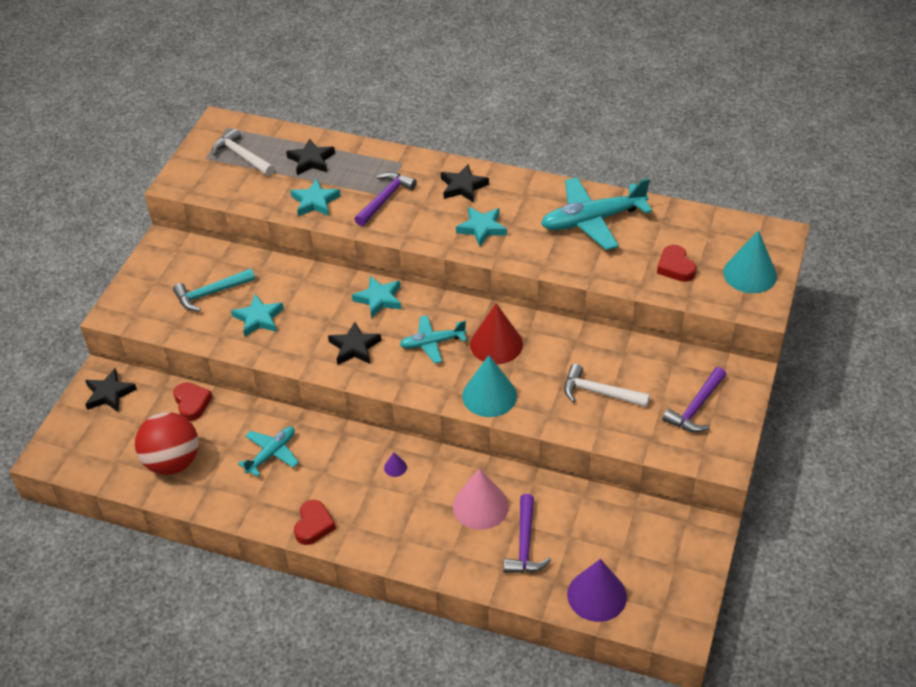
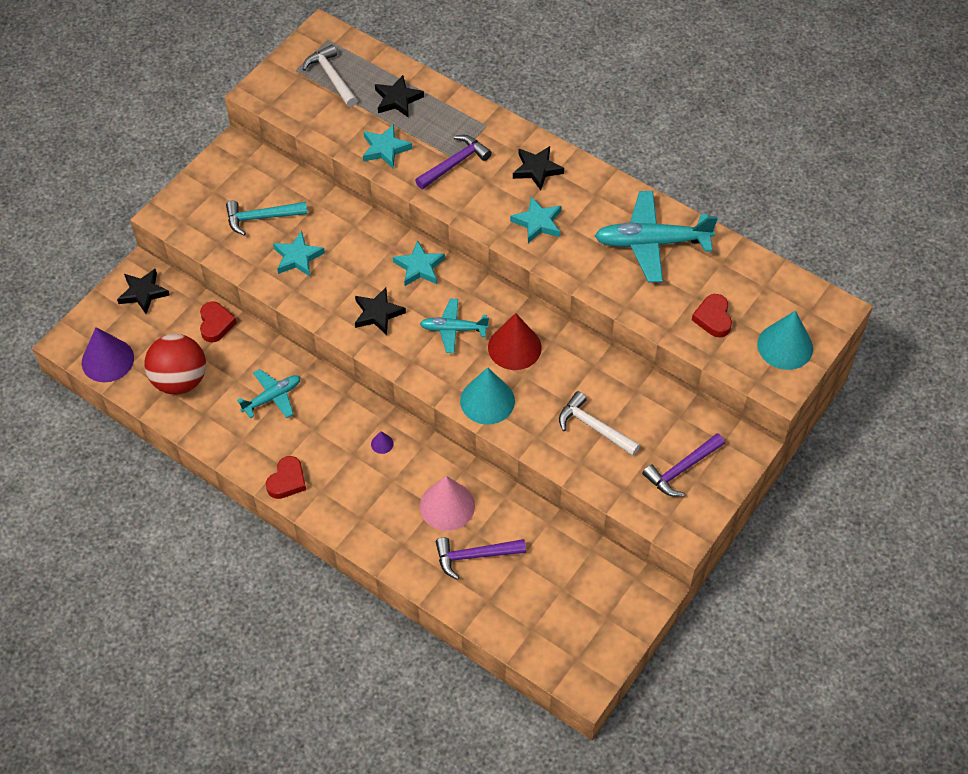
camera: 15 degrees right, 10 degrees up
purple hammer [503,494,551,573] -> purple hammer turned 60 degrees clockwise [436,537,526,580]
purple cone [567,559,627,622] -> purple cone moved to [82,327,134,382]

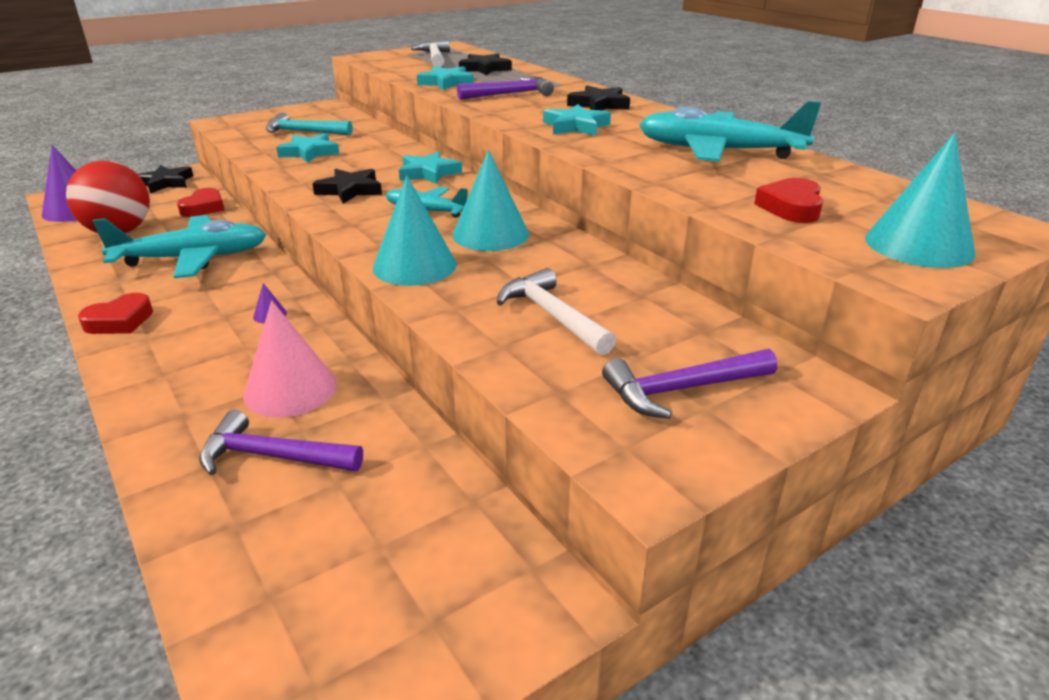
camera: 20 degrees right, 25 degrees down
turquoise plane [237,369,300,419] -> turquoise plane [93,215,267,278], size x1.73
red cone [488,313,542,370] -> turquoise cone [452,150,529,251]

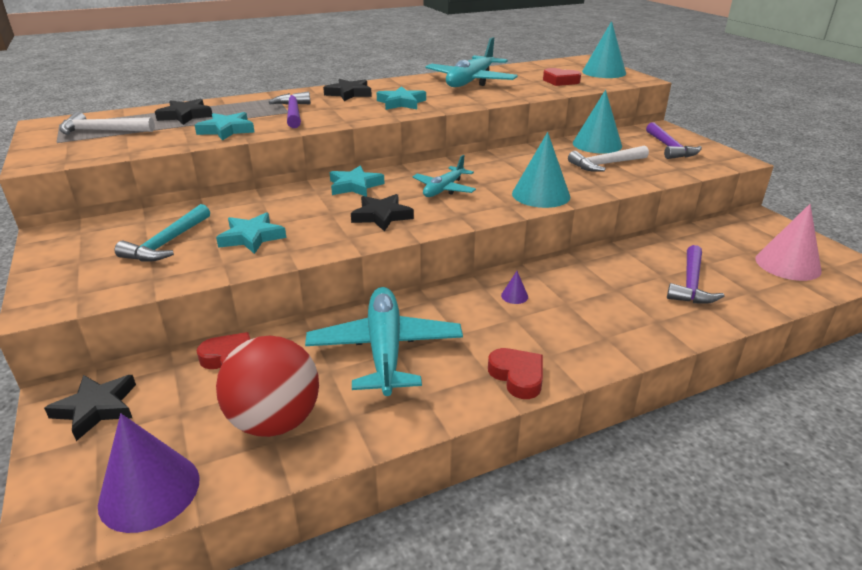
camera: 80 degrees left, 0 degrees up
pink cone [243,300,337,418] -> pink cone moved to [755,204,822,281]
turquoise cone [452,150,529,251] -> turquoise cone moved to [573,90,622,154]

